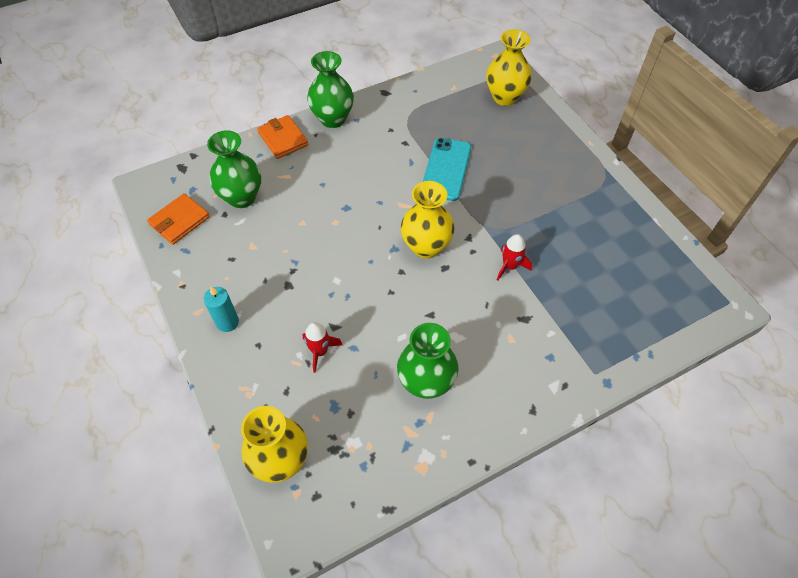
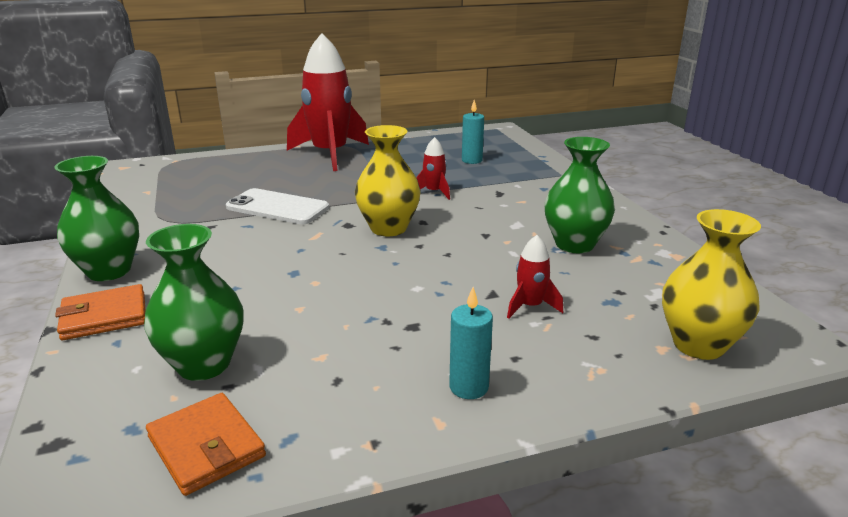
camera: 80 degrees left, 30 degrees down
turquoise phone [423,138,471,201] -> white phone [226,188,329,224]
yellow vase [486,29,532,106] -> none
none -> red rocket [287,33,369,171]
none -> turquoise candle [462,100,484,164]

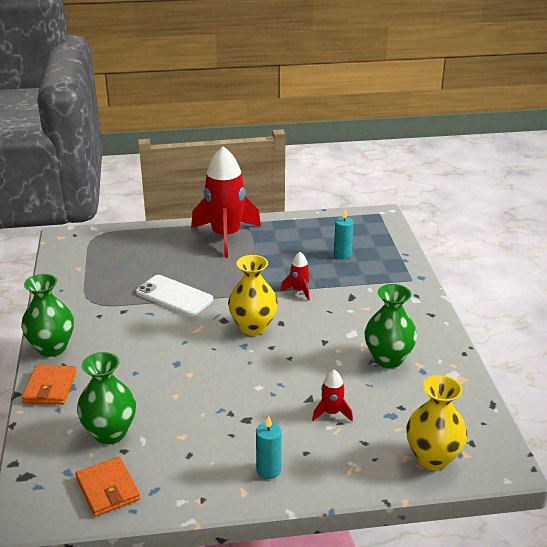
camera: 10 degrees right, 5 degrees up
orange wallet [55,284,145,340] -> orange wallet turned 75 degrees counterclockwise [22,365,76,405]

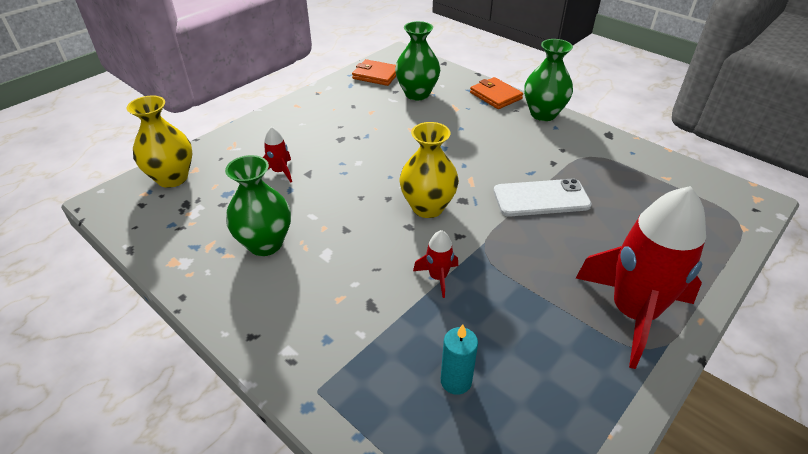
camera: 140 degrees right, 10 degrees up
turquoise candle [256,415,281,479] -> none

